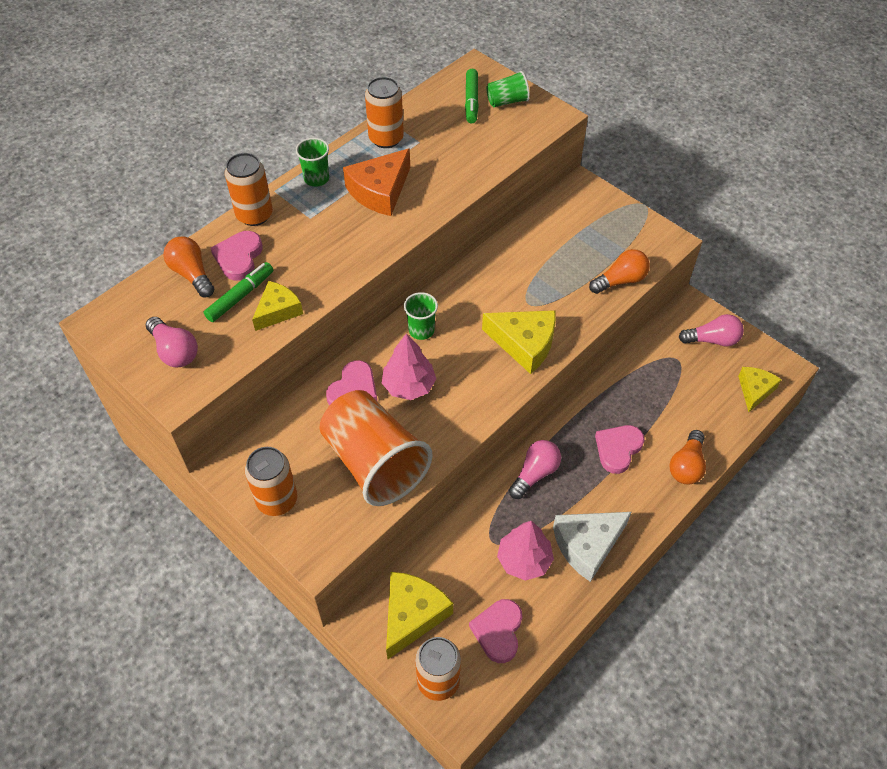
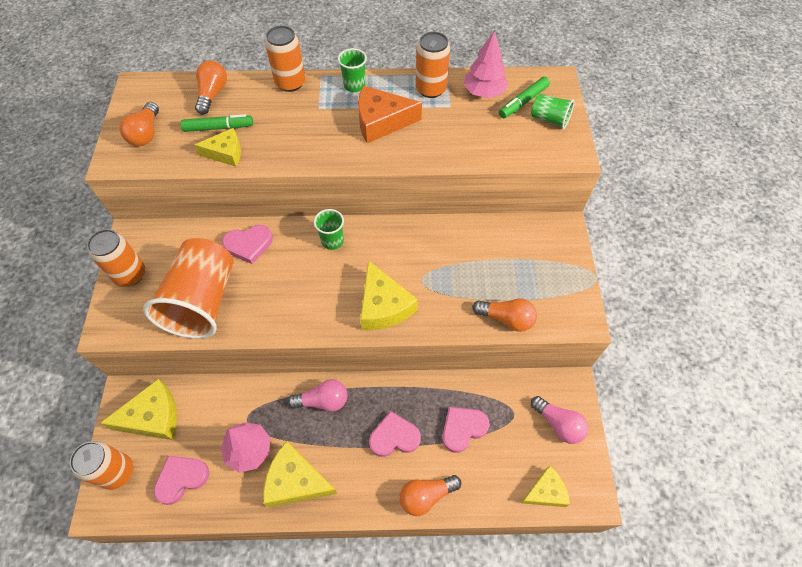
camera: 45 degrees right, 5 degrees up
pink light bulb [146,317,198,368] -> orange light bulb [120,102,159,146]
pink heart [211,231,263,281] -> pink heart moved to [442,407,490,453]
pink tree [382,333,436,400] -> pink tree moved to [464,32,508,98]
white cheese [553,512,631,582] -> yellow cheese [263,441,337,507]

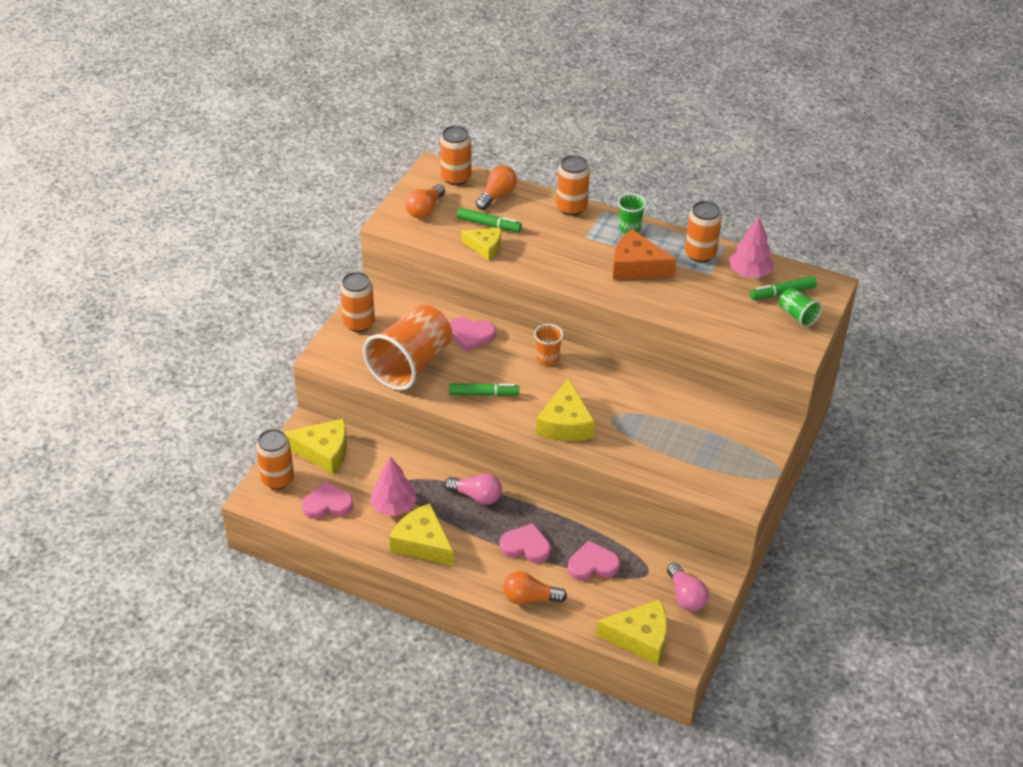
camera: 25 degrees right, 15 degrees down
green cup [314,209,344,250] -> orange cup [534,324,563,366]
orange light bulb [472,298,537,332] -> none
yellow cheese [521,466,570,507] -> yellow cheese [596,600,667,665], size x1.55
none -> orange can [440,126,471,185]
none -> green marker [449,383,519,397]

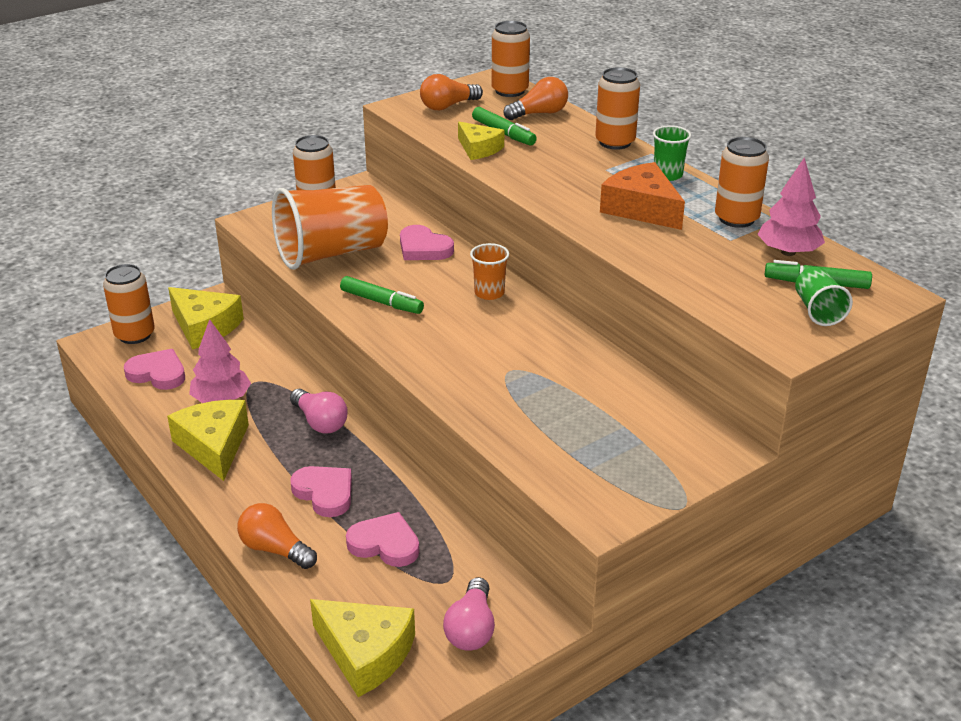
camera: 30 degrees right, 10 degrees down
yellow cheese [536,378,595,441] -> none

